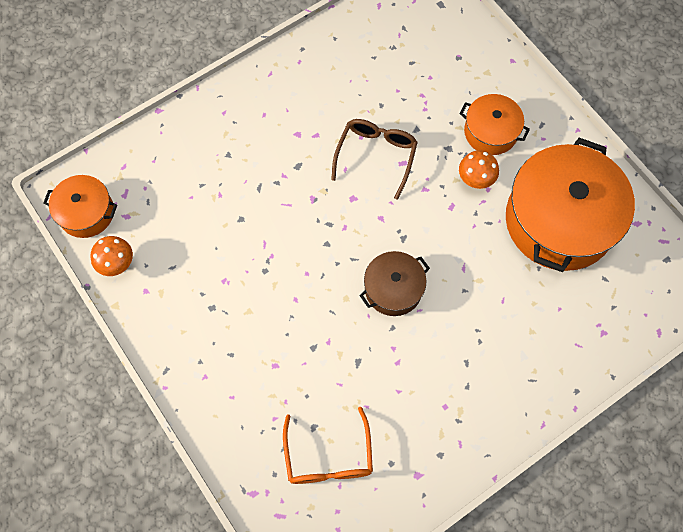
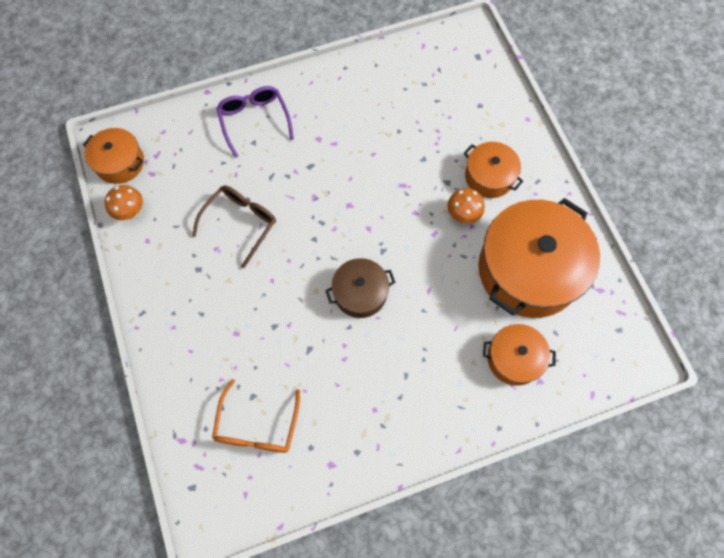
camera: 15 degrees right, 0 degrees up
brown glasses [331,119,418,200] -> brown glasses moved to [192,185,276,268]
none -> purple glasses [216,86,294,158]
none -> orange pot [483,324,556,386]

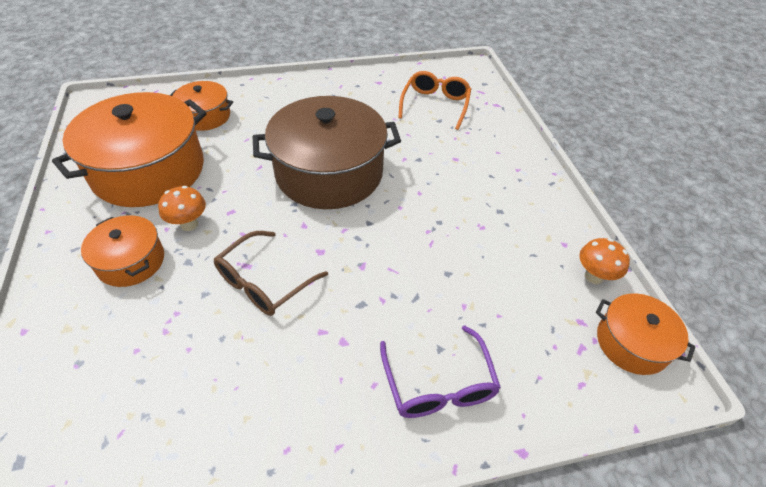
camera: 175 degrees left, 20 degrees down
brown glasses [192,185,276,268] -> brown glasses moved to [214,231,328,316]
brown pot [325,258,395,318] -> brown pot [253,96,401,209], size x1.96

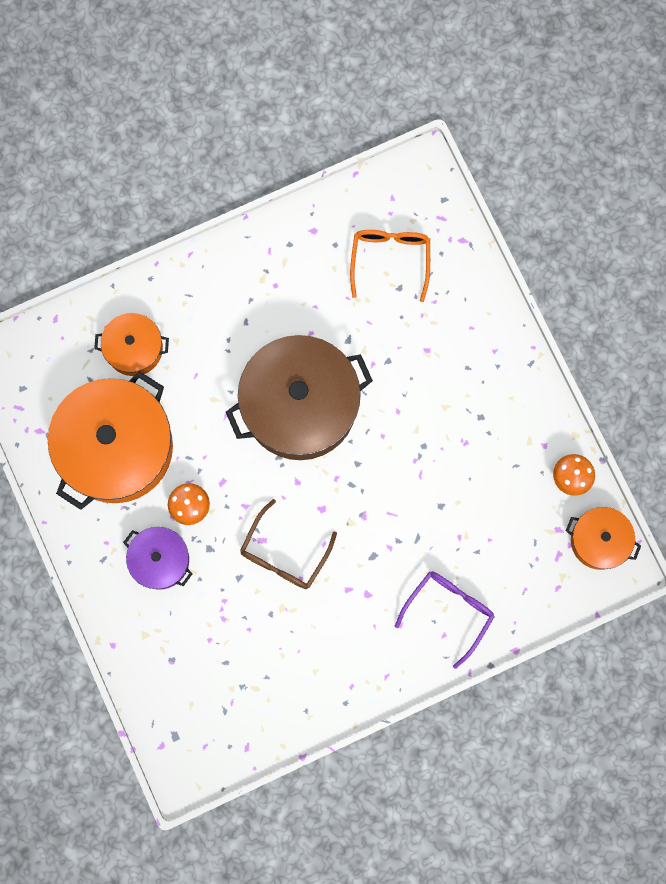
camera: 10 degrees left, 30 degrees up
orange pot [81,215,164,287] -> purple pot [123,527,192,590]
purple glasses [380,325,501,418] -> purple glasses turned 120 degrees counterclockwise [395,572,495,669]

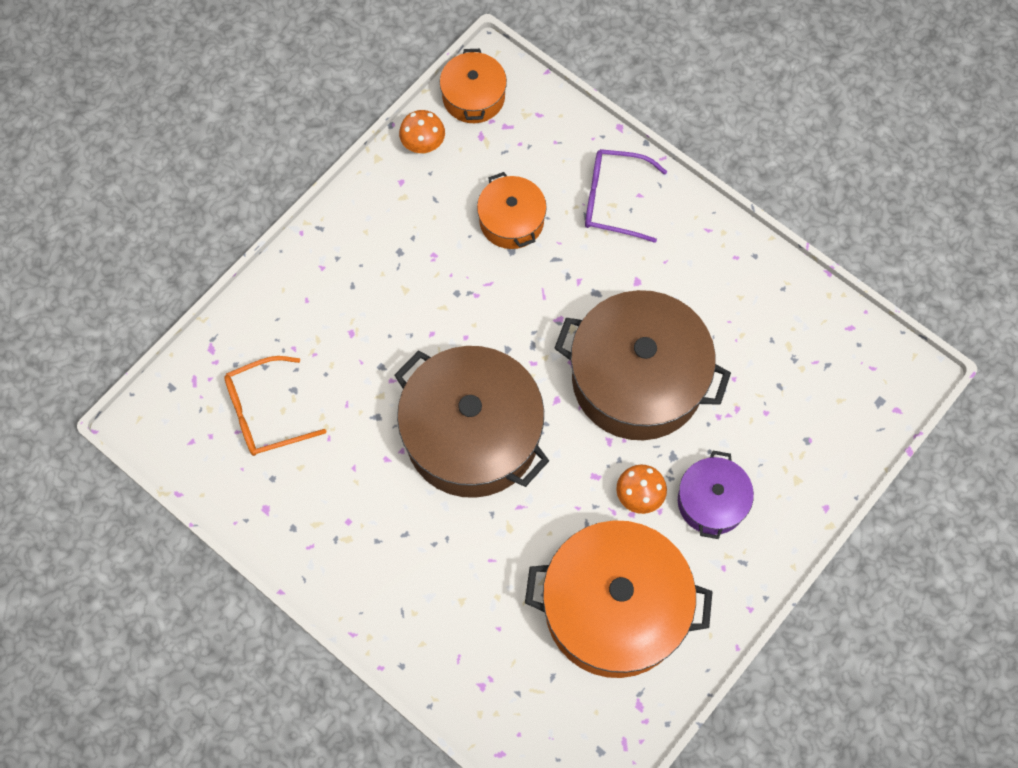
camera: 115 degrees left, 10 degrees down
orange pot [94,313,169,376] -> orange pot moved to [477,172,547,249]
brown glasses [240,499,337,589] -> brown pot [554,290,731,440]

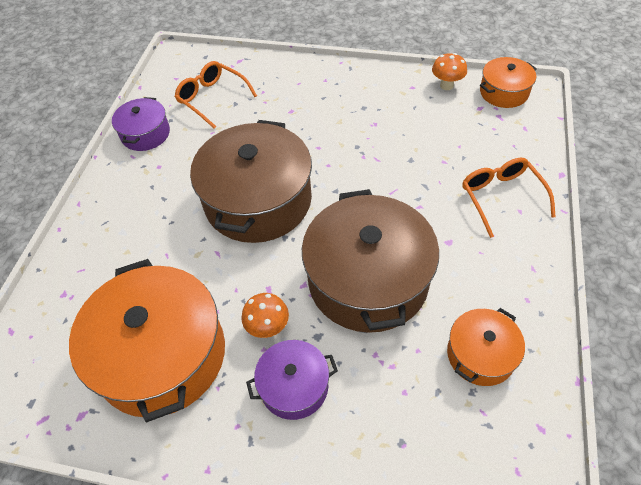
camera: 65 degrees right, 15 degrees down
orange pot [477,172,547,249] -> orange pot moved to [447,308,525,386]
purple glasses [585,149,667,243] -> orange glasses [462,158,556,238]
none -> purple pot [112,97,170,151]

